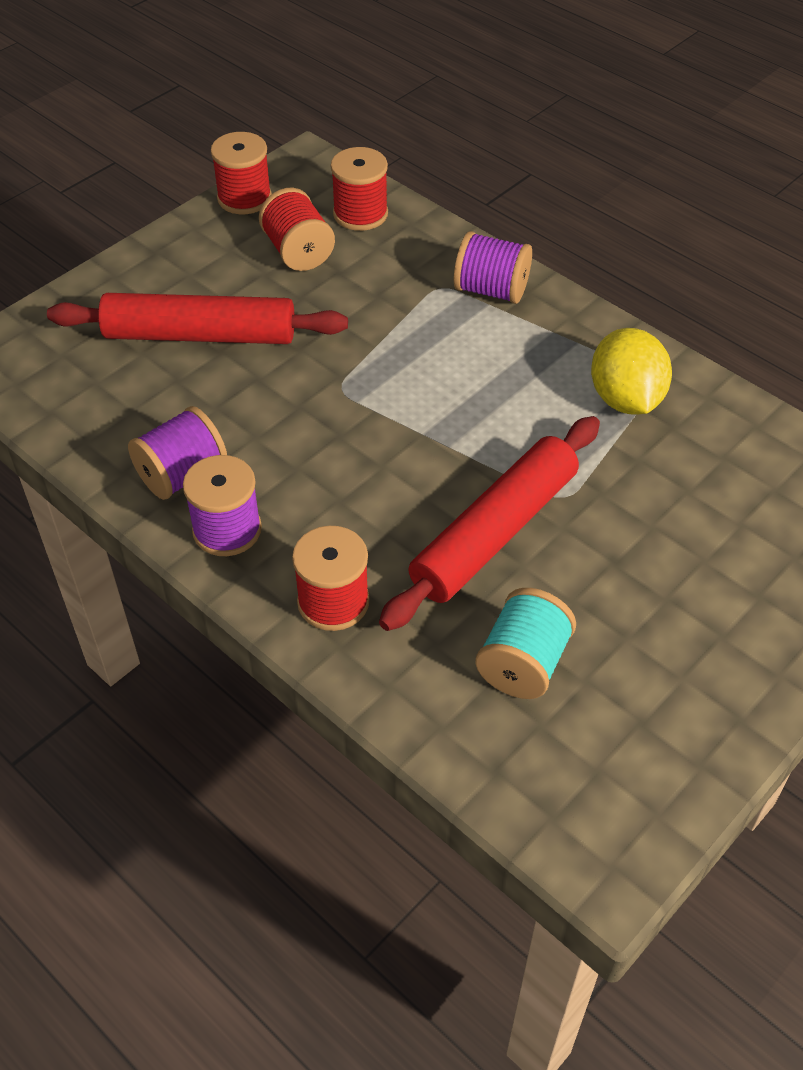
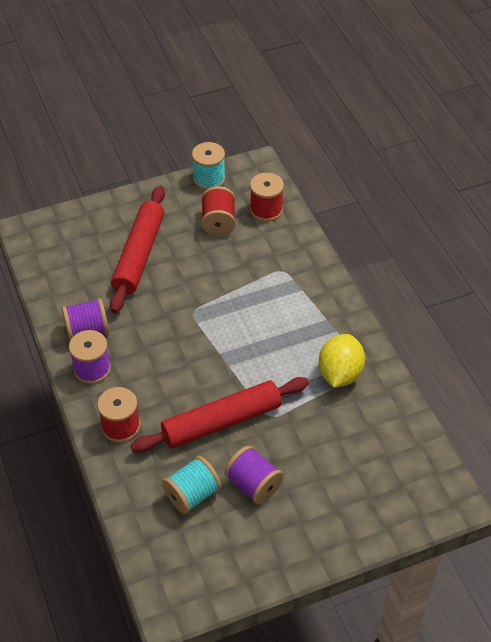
camera: 25 degrees right, 0 degrees up
red rolling pin [47,293,348,344] -> red rolling pin turned 75 degrees clockwise [110,186,165,313]
red spool [211,132,272,214] -> turquoise spool [192,142,226,190]
purple spool [454,231,532,304] -> purple spool moved to [224,446,284,505]

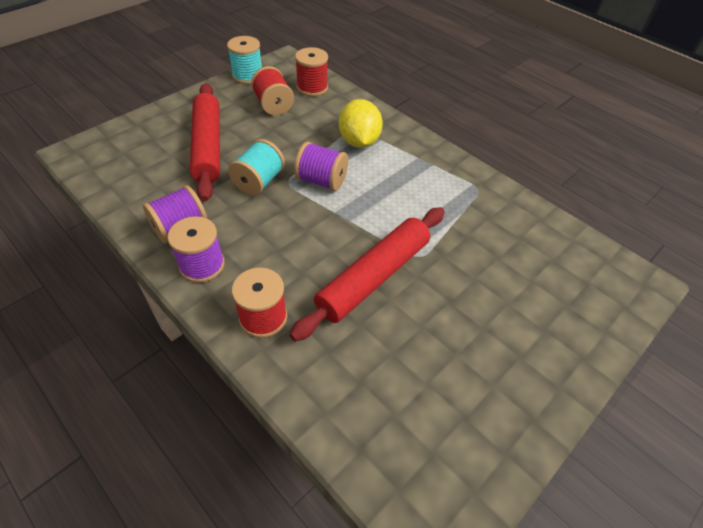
camera: 25 degrees left, 0 degrees up
turquoise spool [162,456,221,514] -> turquoise spool moved to [228,139,285,196]
purple spool [224,446,284,505] -> purple spool moved to [294,142,348,191]
yellow lemon [319,334,365,388] -> yellow lemon moved to [339,99,383,148]

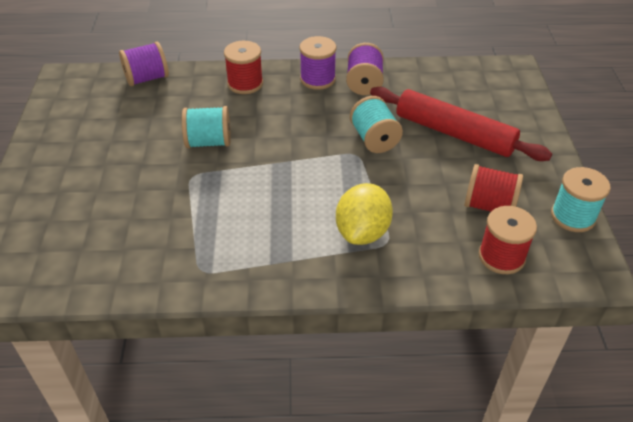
camera: 135 degrees right, 5 degrees down
red rolling pin [289,207,445,342] -> turquoise spool [182,106,231,148]
purple spool [294,142,348,191] -> purple spool moved to [119,42,169,86]
yellow lemon [339,99,383,148] -> yellow lemon turned 75 degrees clockwise [336,183,393,245]

